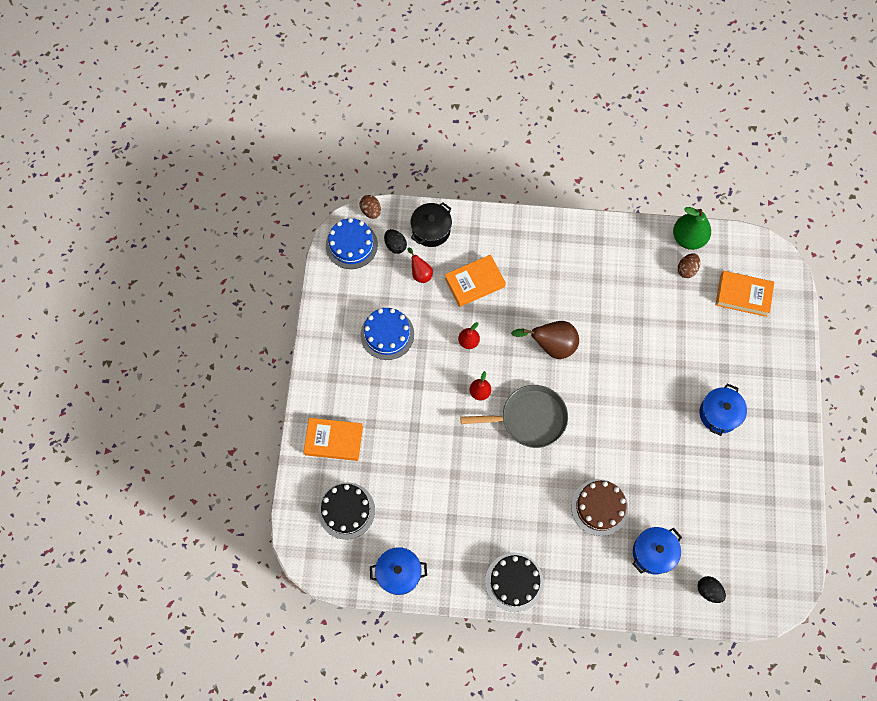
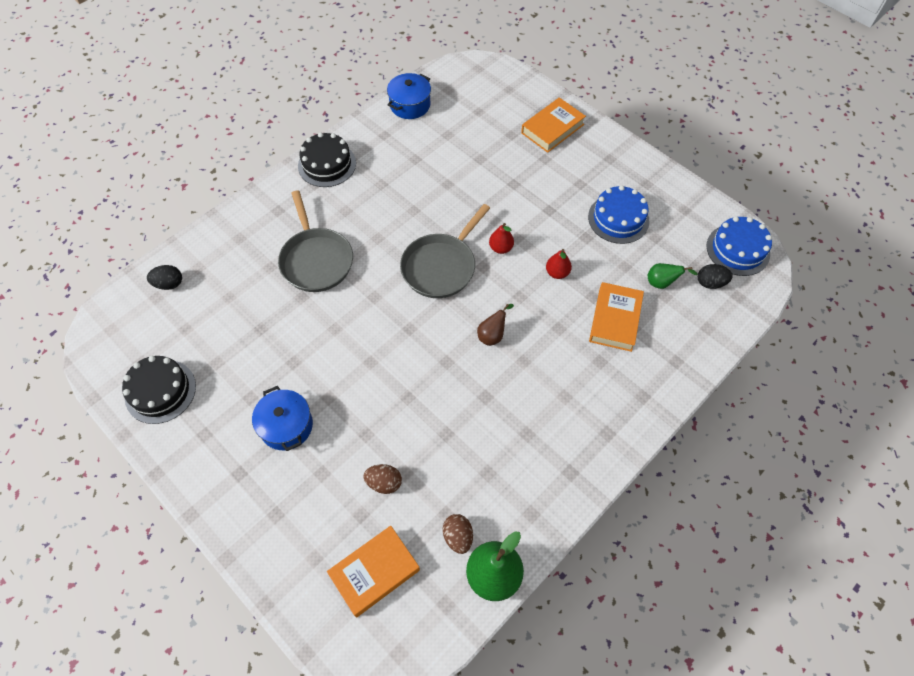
camera: 130 degrees right, 10 degrees down
black cake [318,483,375,540] -> black cake moved to [122,356,196,424]
brown egg [360,195,381,219] -> brown egg moved to [364,464,402,494]
red pear [407,248,433,283] -> green pear [648,263,698,289]
black pot [411,202,452,247] -> none
brown pear [511,321,579,359] -> brown pear [477,304,514,346], size x0.56
brown cake [571,479,628,536] -> grey pan [278,190,353,292]
blue pot [633,527,682,574] -> none

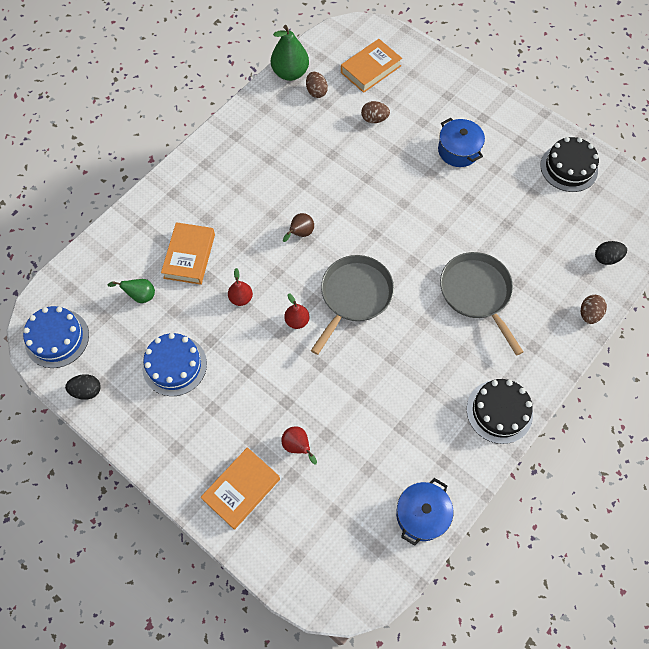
camera: 175 degrees right, 5 degrees up
black egg [698,264,732,289] -> black egg moved to [65,374,101,400]
none -> red pear [281,426,317,464]
none -> brown egg [581,295,607,324]

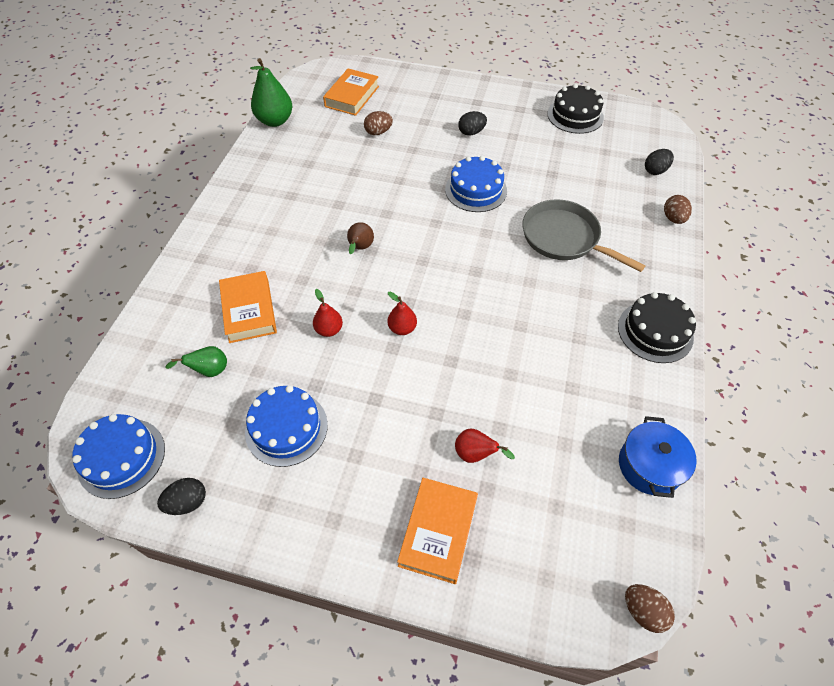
camera: 25 degrees left, 10 degrees down
brown egg [306,72,328,98] -> brown egg moved to [625,584,675,633]
grey pan [311,255,394,355] -> none
blue pot [438,118,485,167] -> black egg [458,111,487,136]
none -> blue cake [445,156,507,212]

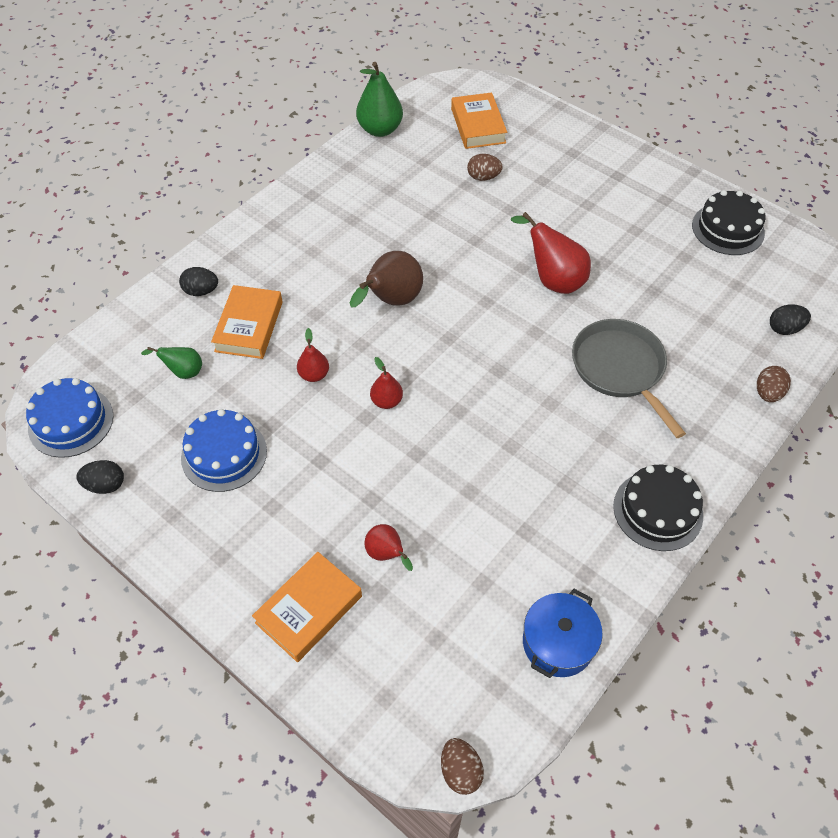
camera: 25 degrees right, 0 degrees up
orange book [323,68,379,116] -> orange book turned 60 degrees counterclockwise [451,92,507,149]
brown pear [347,222,374,254] -> brown pear [350,251,423,307], size x1.78
blue cake [445,156,507,212] -> red pear [511,212,591,294]
black egg [458,111,487,136] -> black egg moved to [179,267,218,296]

